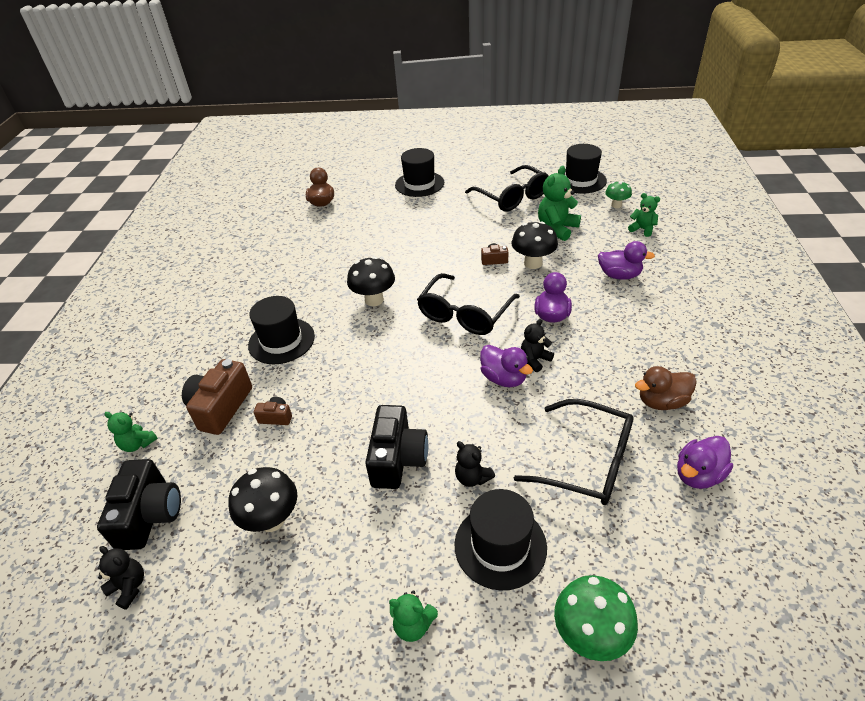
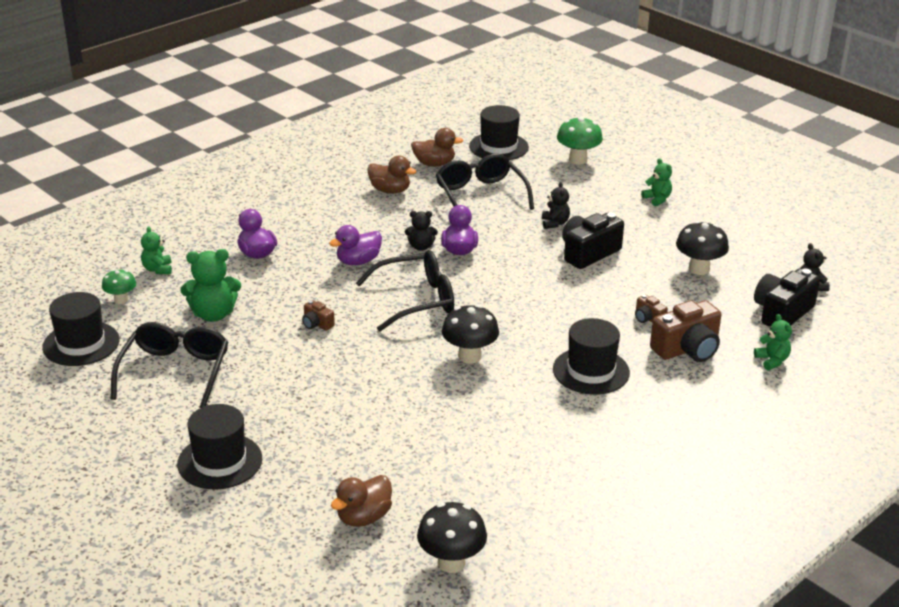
camera: 140 degrees left, 10 degrees down
black hat [455,489,547,590] -> black hat moved to [469,105,529,160]
black mushroom [511,221,558,269] -> black mushroom moved to [417,502,487,573]
purple duck [677,436,733,489] -> brown duck [411,128,464,167]

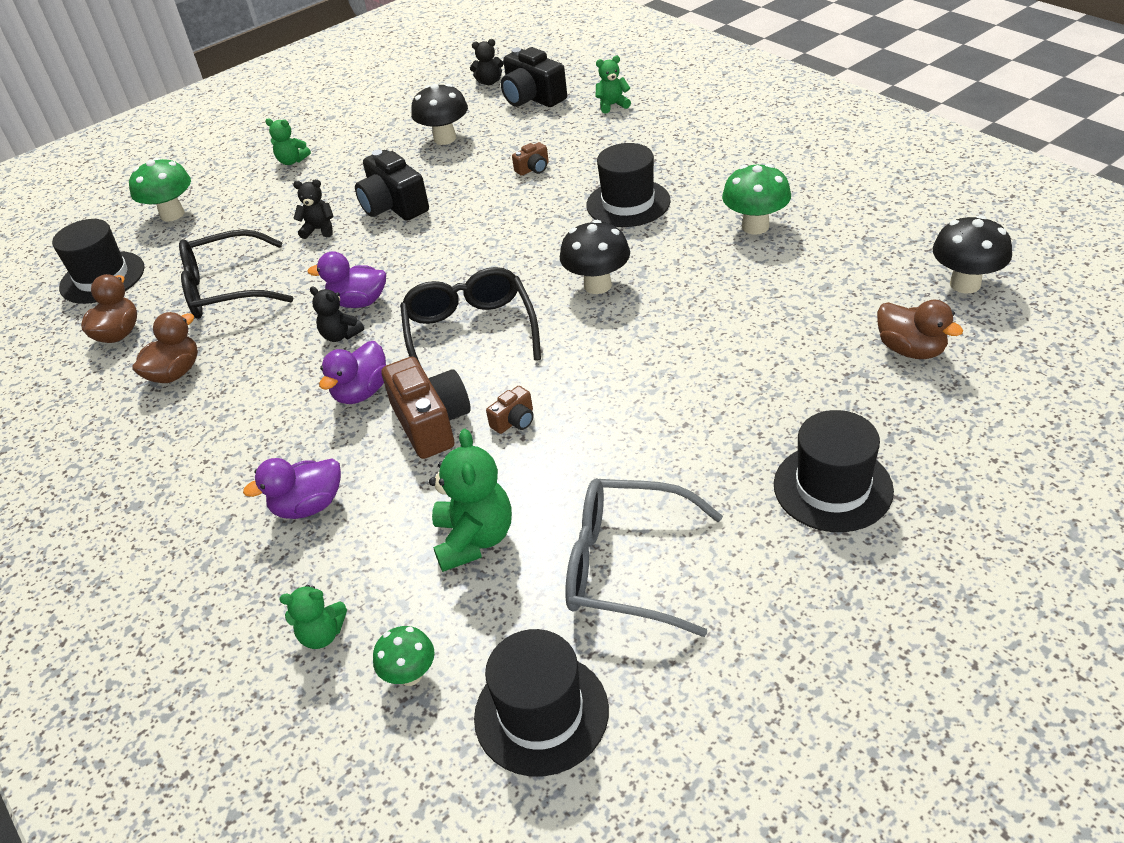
camera: 80 degrees left, 10 degrees up
black glasses [111,322,228,408] -> grey glasses [565,478,723,637]
purple duck [329,225,382,265] -> purple duck turned 60 degrees clockwise [319,341,386,404]
black teddy bear [405,211,438,251] -> black teddy bear turned 120 degrees clockwise [310,287,364,342]
green teddy bear [641,158,672,207] -> green teddy bear turned 135 degrees counterclockwise [265,118,311,165]
brown camera [650,300,722,362] -> brown camera moved to [382,357,471,459]
none -> green mushroom [722,164,791,235]

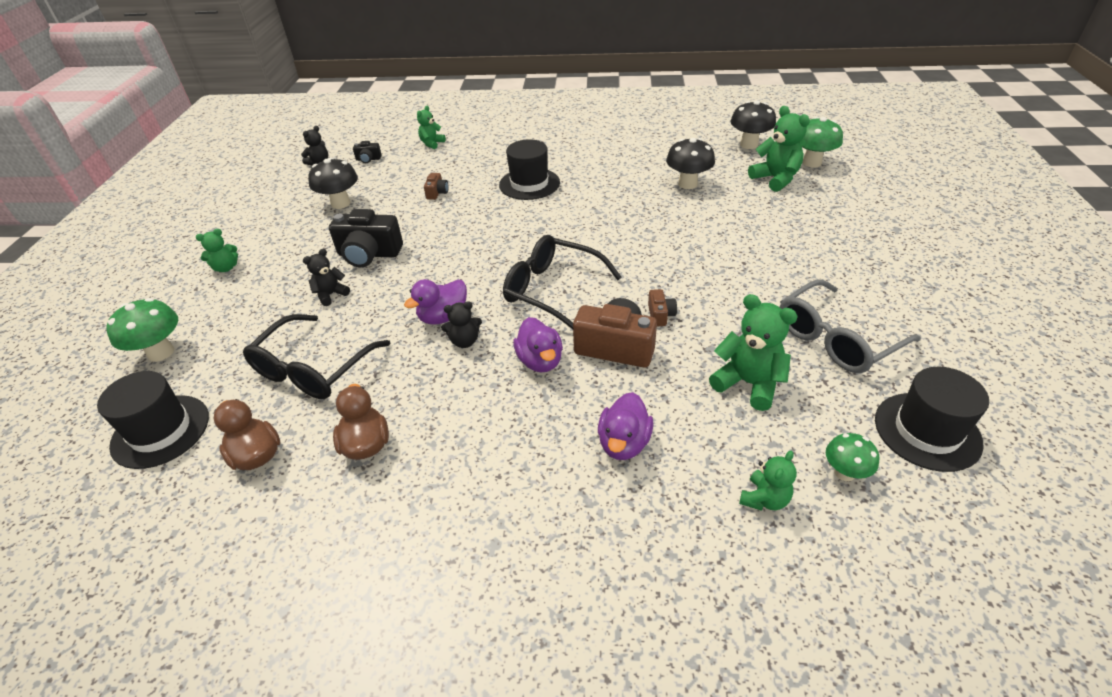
camera: 50 degrees left, 0 degrees up
black camera [501,47,567,107] -> black camera [353,141,382,163], size x0.48
black mushroom [560,220,630,294] -> black mushroom moved to [666,138,715,189]
green mushroom [722,164,791,235] -> green mushroom moved to [799,117,843,168]
black hat [774,410,894,532] -> none
brown duck [877,300,963,359] -> green teddy bear [748,106,810,192]

